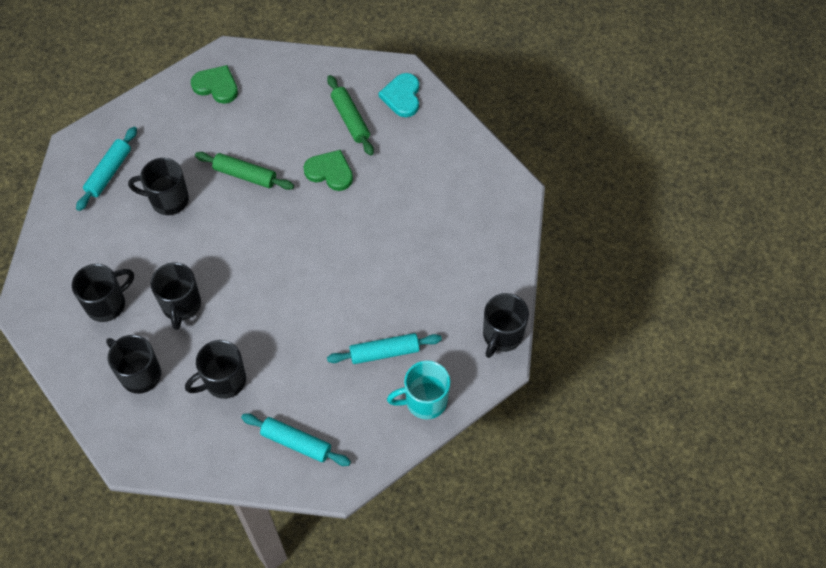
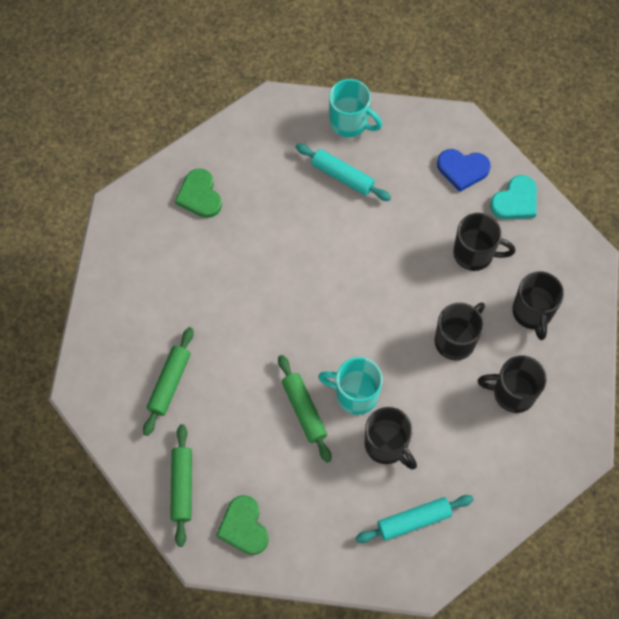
camera: 135 degrees left, 5 degrees up
turquoise rolling pin [241,413,351,466] -> blue heart [437,149,491,192]
green heart [304,150,353,191] -> green heart moved to [175,168,222,218]
turquoise heart [379,73,419,117] -> turquoise heart moved to [490,175,537,219]
black mug [483,293,529,358] -> none
none -> green rolling pin [170,424,192,547]
none -> turquoise mug [318,357,383,415]

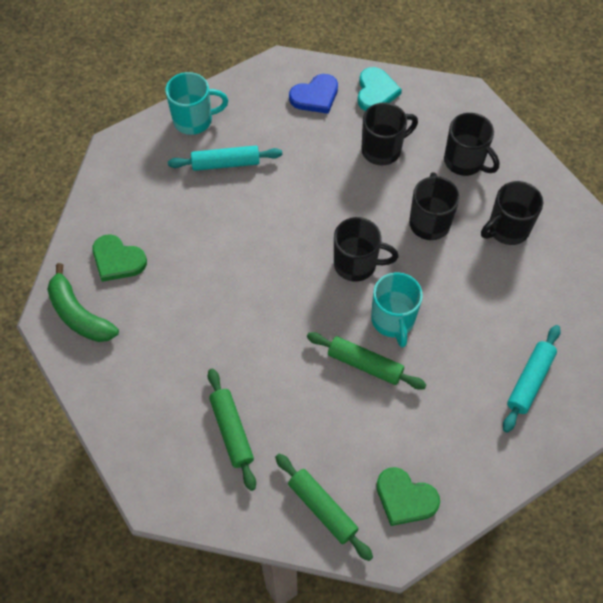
camera: 40 degrees left, 5 degrees down
turquoise mug [318,357,383,415] -> turquoise mug turned 75 degrees counterclockwise [371,272,423,348]
black mug [365,407,417,470] -> black mug moved to [334,217,399,282]
none -> green banana [47,263,119,342]

